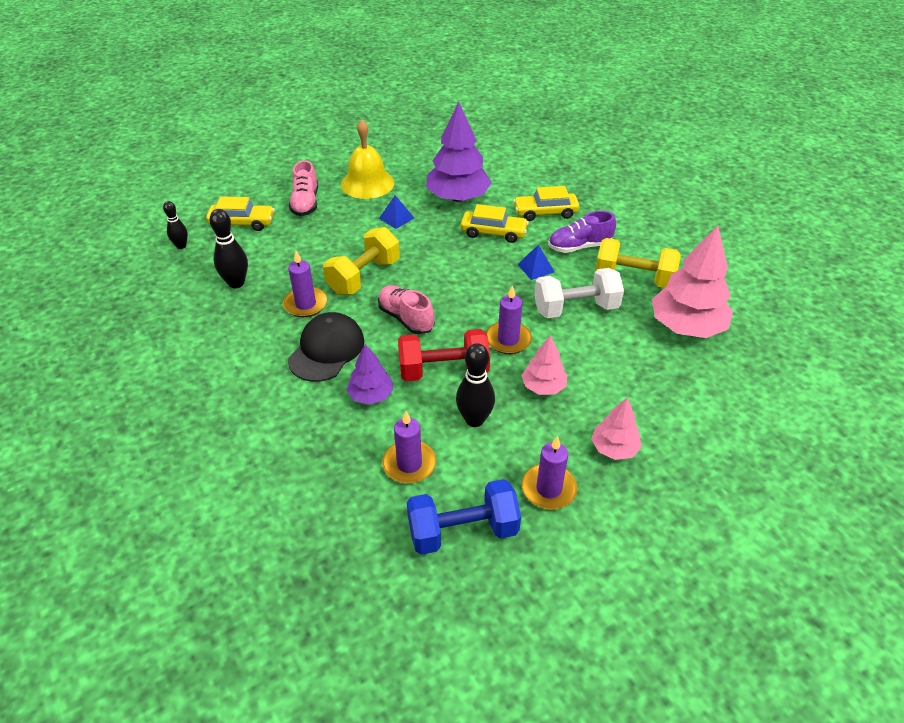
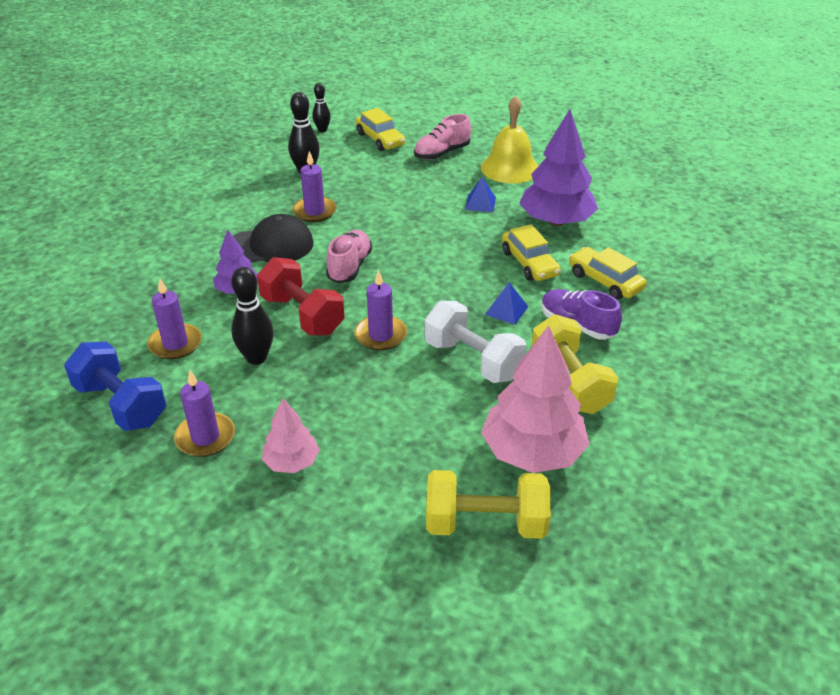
camera: 55 degrees right, 5 degrees down
yellow dumbbell [323,227,400,295] -> yellow dumbbell moved to [426,470,551,539]
pink tree [521,335,567,395] -> none

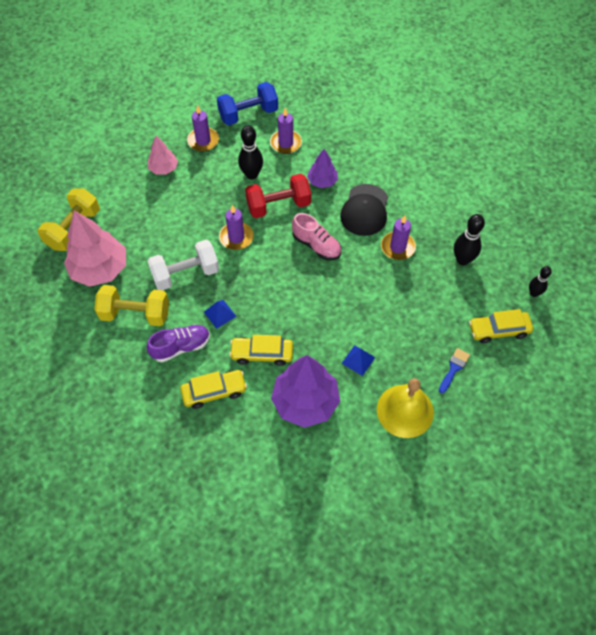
camera: 115 degrees right, 20 degrees up
pink shoe [414,114,471,160] -> blue brush [439,348,470,393]

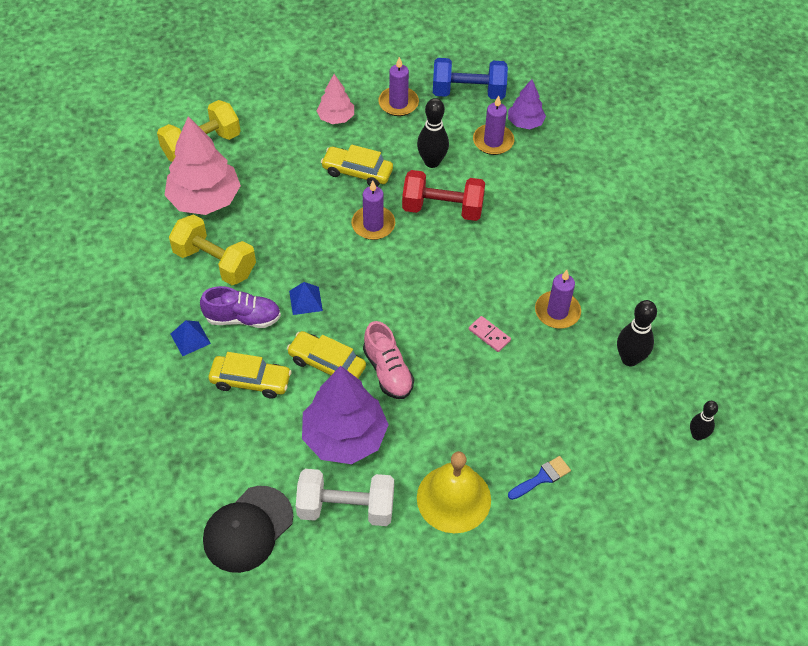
camera: 25 degrees right, 5 degrees down
white dumbbell [148,240,219,290] -> white dumbbell moved to [296,469,394,526]
pink shoe [292,213,341,260] -> pink shoe moved to [363,321,414,399]
purple tree [307,149,338,188] -> purple tree moved to [508,79,546,129]
black cap [340,184,388,236] -> black cap moved to [203,486,293,573]
blue pyramid [341,345,375,376] -> blue pyramid moved to [171,320,211,356]
yellow car [469,309,533,343] -> yellow car moved to [321,145,393,187]
none -> pink domino [469,316,511,352]

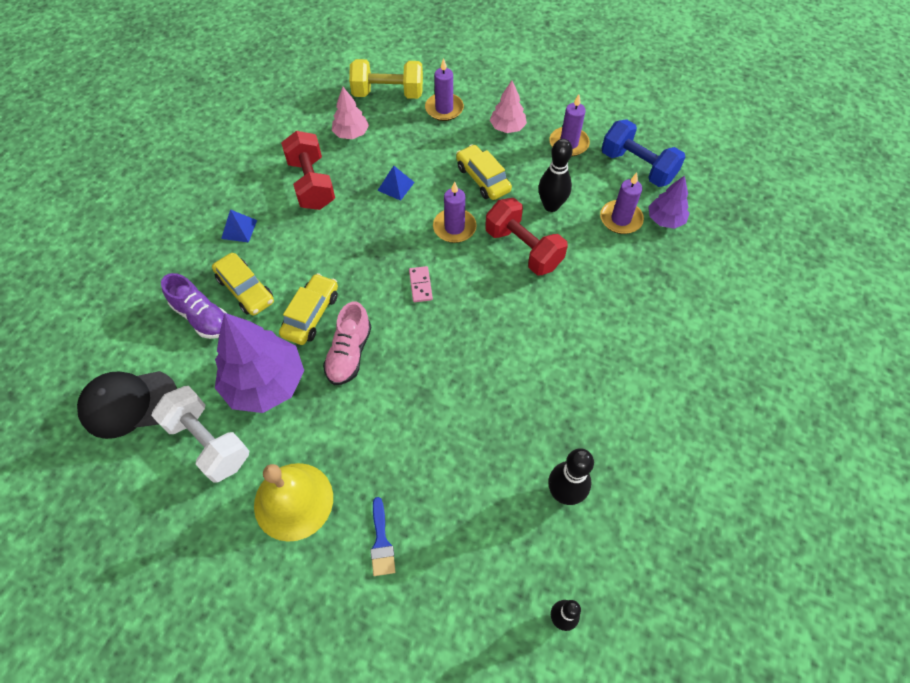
camera: 40 degrees right, 5 degrees up
pink tree [164,116,241,215] -> pink tree [332,87,369,139], size x0.54
yellow dumbbell [169,214,256,285] -> red dumbbell [281,131,335,210]
purple shoe [200,286,281,328] -> purple shoe moved to [161,273,226,339]
yellow car [287,331,366,378] -> yellow car turned 45 degrees clockwise [279,273,338,345]
blue pyramid [289,282,323,315] -> blue pyramid moved to [377,166,415,201]
pink domino [469,316,511,352] -> pink domino moved to [409,266,433,302]
blue brush [508,456,571,500] -> blue brush turned 75 degrees clockwise [370,497,396,576]
purple candle [535,270,581,329] -> purple candle moved to [425,58,464,121]

